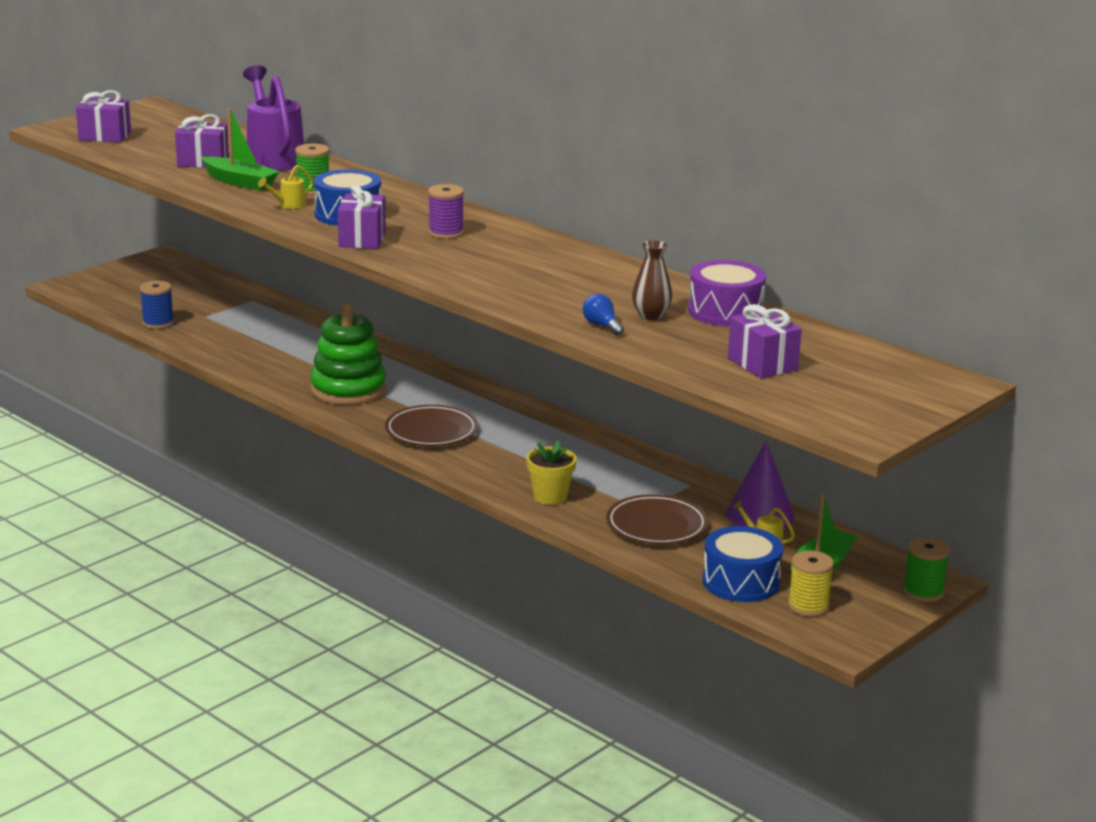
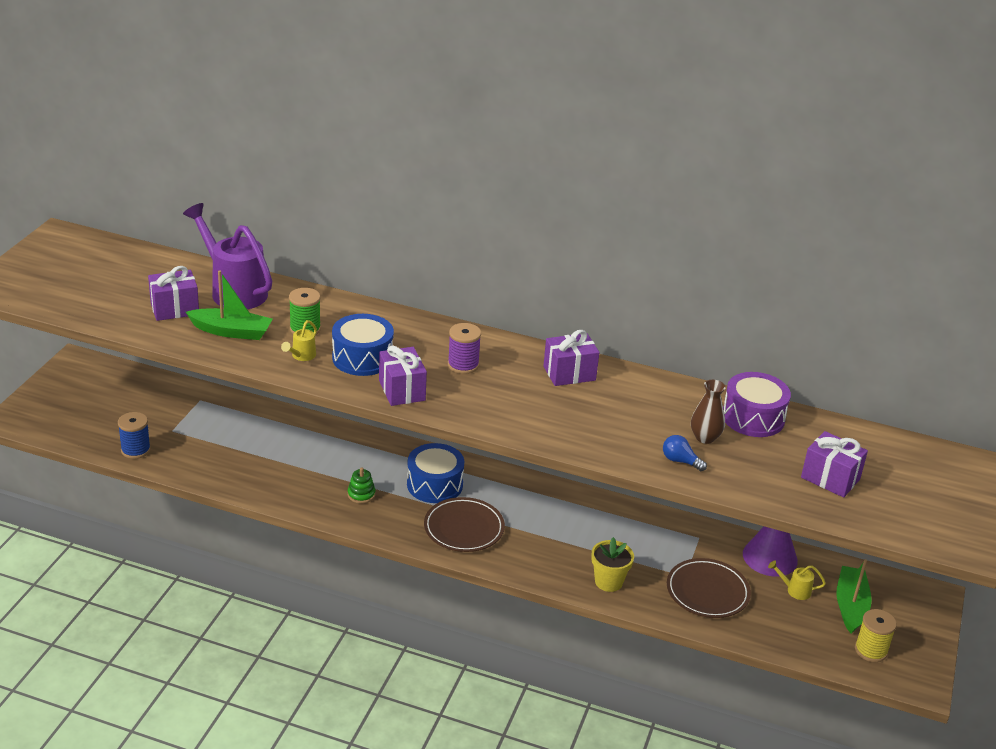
camera: 25 degrees left, 10 degrees up
purple gift [76,90,131,142] -> purple gift moved to [543,330,599,386]
green stacking toy [310,303,387,405] -> green stacking toy [348,467,376,504], size x0.41
blue drum [703,526,783,602] -> blue drum moved to [407,443,464,503]
green spool [903,537,950,602] -> none

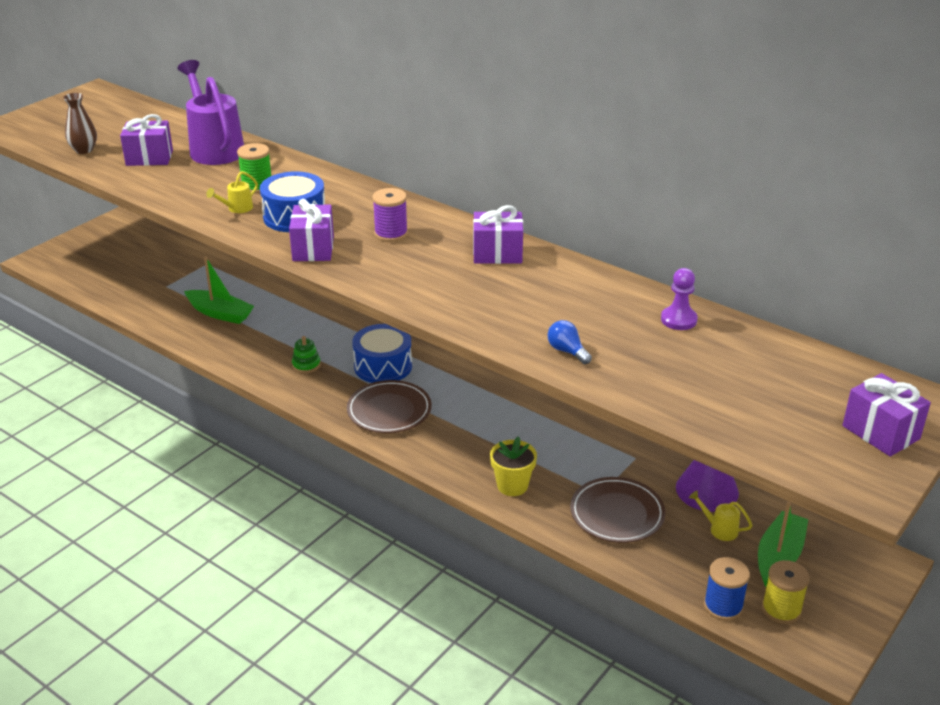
camera: 20 degrees right, 0 degrees up
blue spool [118,412,151,459] -> blue spool moved to [704,557,750,621]
green boat [186,270,273,340] -> green boat moved to [184,257,254,324]
brown vase [691,380,726,444] -> brown vase moved to [63,93,97,154]
purple drum [723,372,791,437] -> purple pawn [661,268,698,330]
purple gift [801,431,868,498] -> purple gift moved to [842,373,931,457]

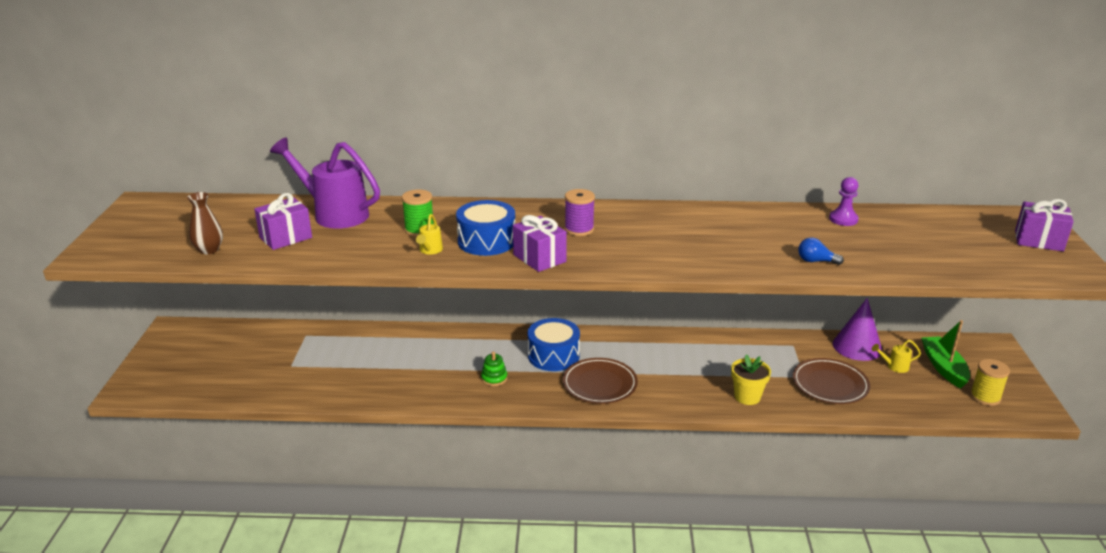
camera: 35 degrees left, 5 degrees down
green boat [184,257,254,324] -> none
purple gift [473,205,523,264] -> none
blue spool [704,557,750,621] -> none

